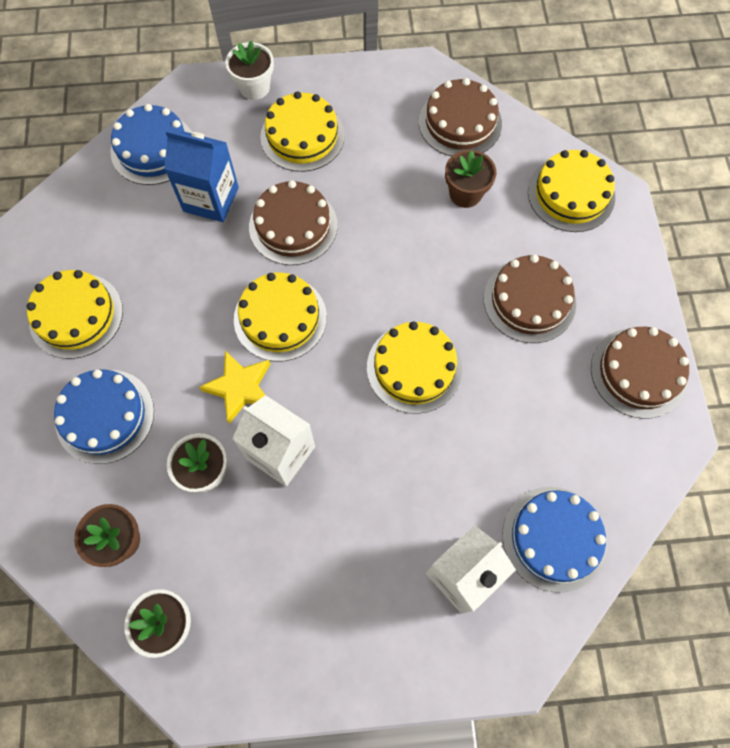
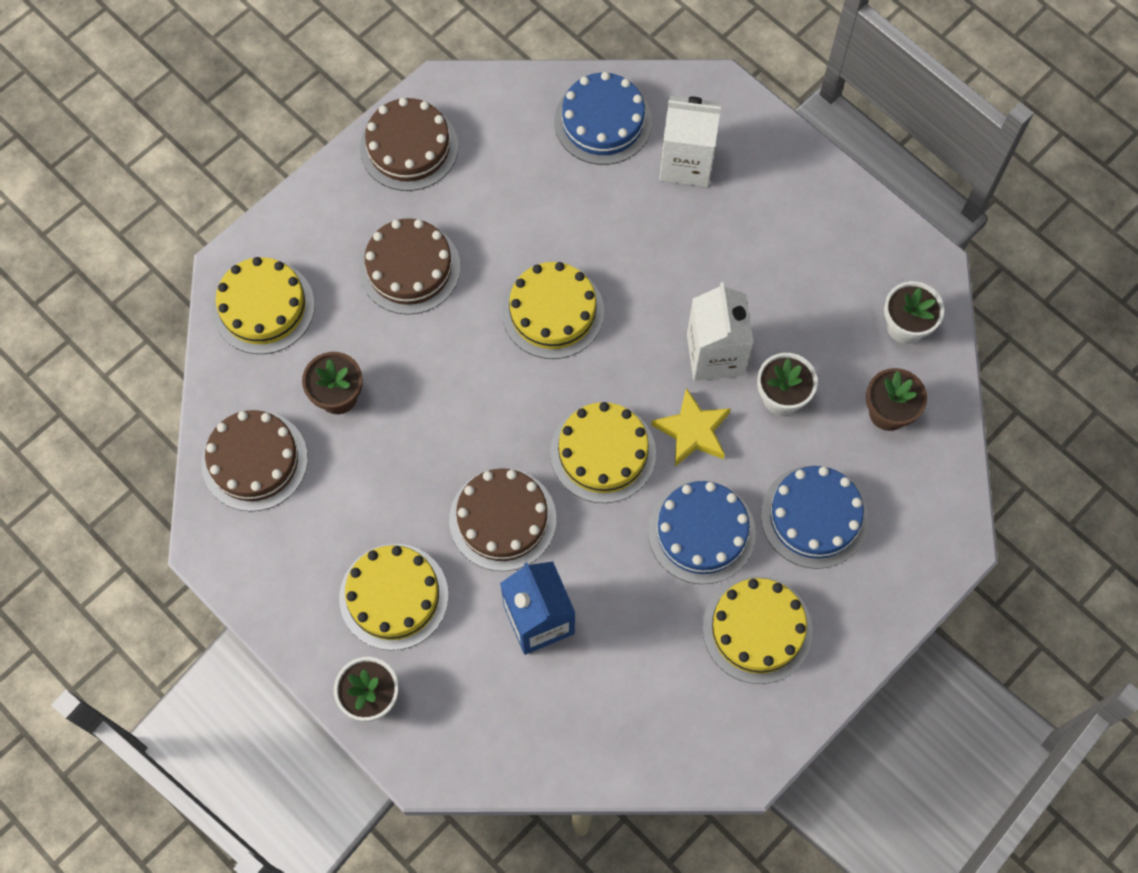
camera: 130 degrees left, 0 degrees up
blue cake [111,104,192,185] -> blue cake moved to [648,481,756,584]

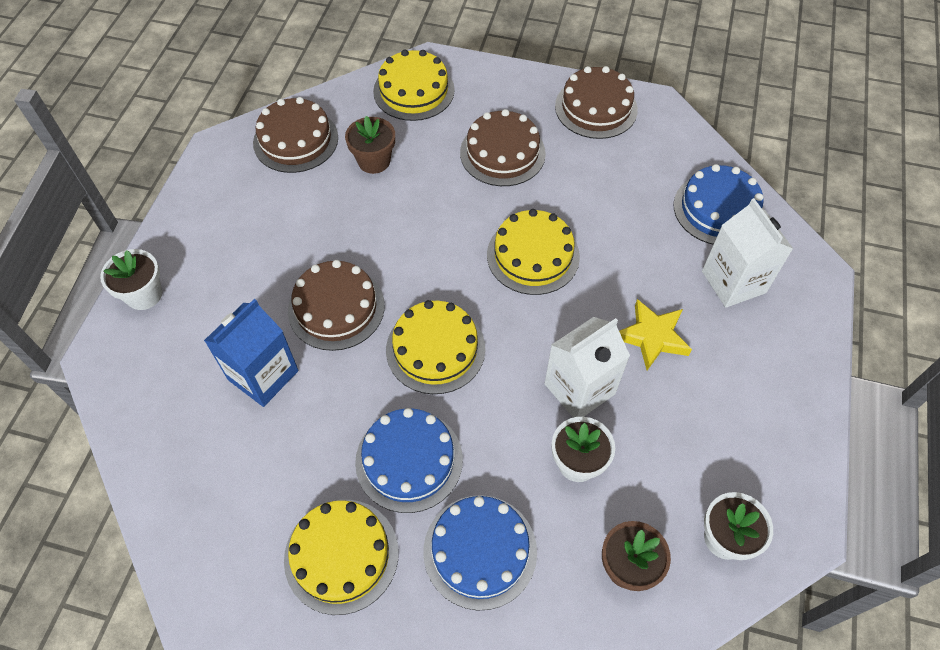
camera: 60 degrees right, 10 degrees down
yellow cake [339,544,449,650] -> none
yellow star [651,388,731,466] -> yellow star moved to [619,299,692,370]

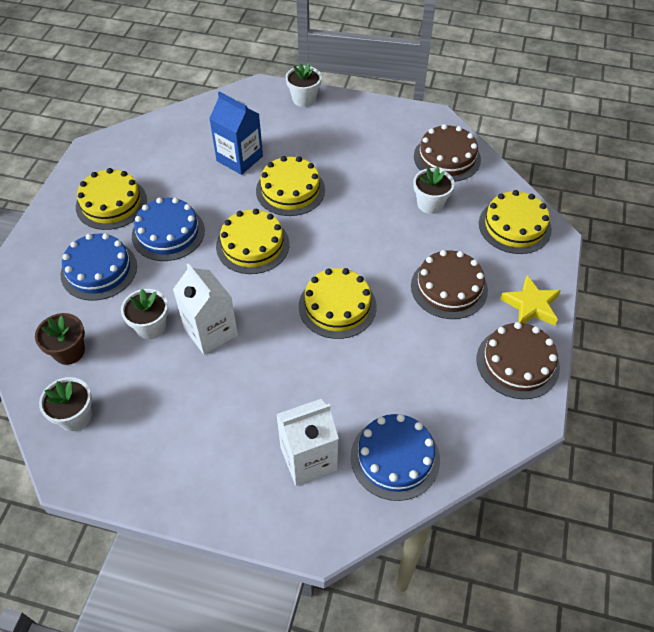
camera: 90 degrees right, 5 degrees down
brown cake [288,260,385,351] -> yellow cake [256,156,325,216]
brown flower pot [345,116,395,174] -> white flower pot [413,167,454,214]
yellow star [619,299,692,370] -> yellow star moved to [500,275,561,325]

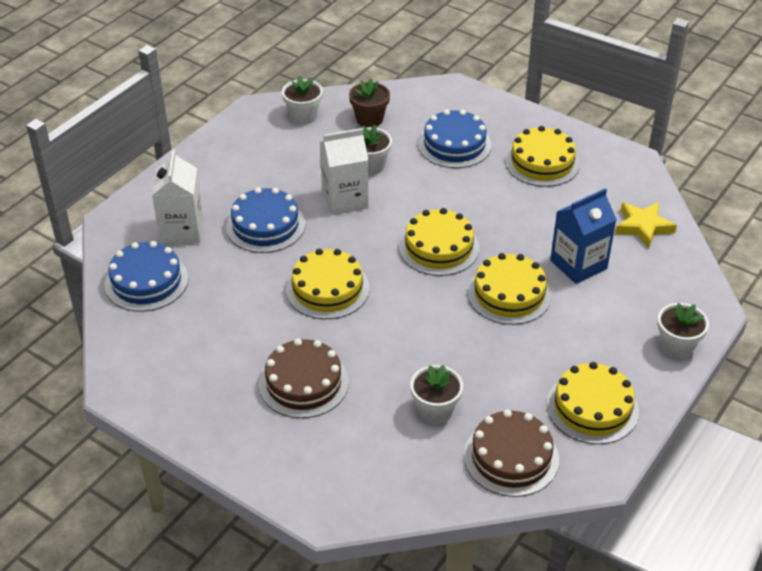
camera: 110 degrees right, 10 degrees down
blue cake [132,197,205,261] -> blue cake moved to [226,187,305,253]
brown cake [477,322,560,399] -> none
yellow cake [479,190,552,254] -> yellow cake moved to [547,362,639,444]
yellow star [500,275,561,325] -> yellow star moved to [615,202,677,248]

